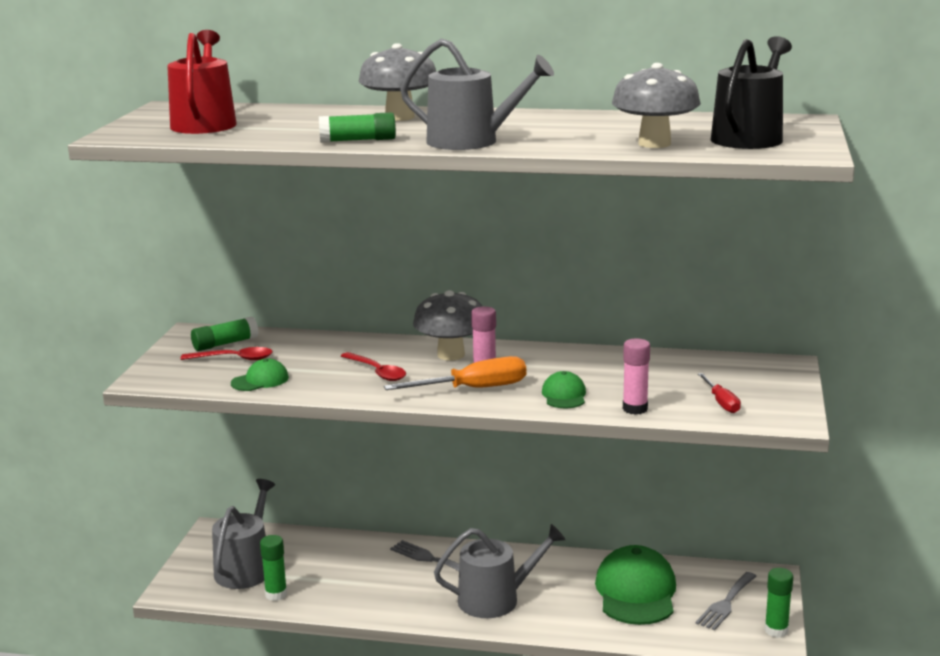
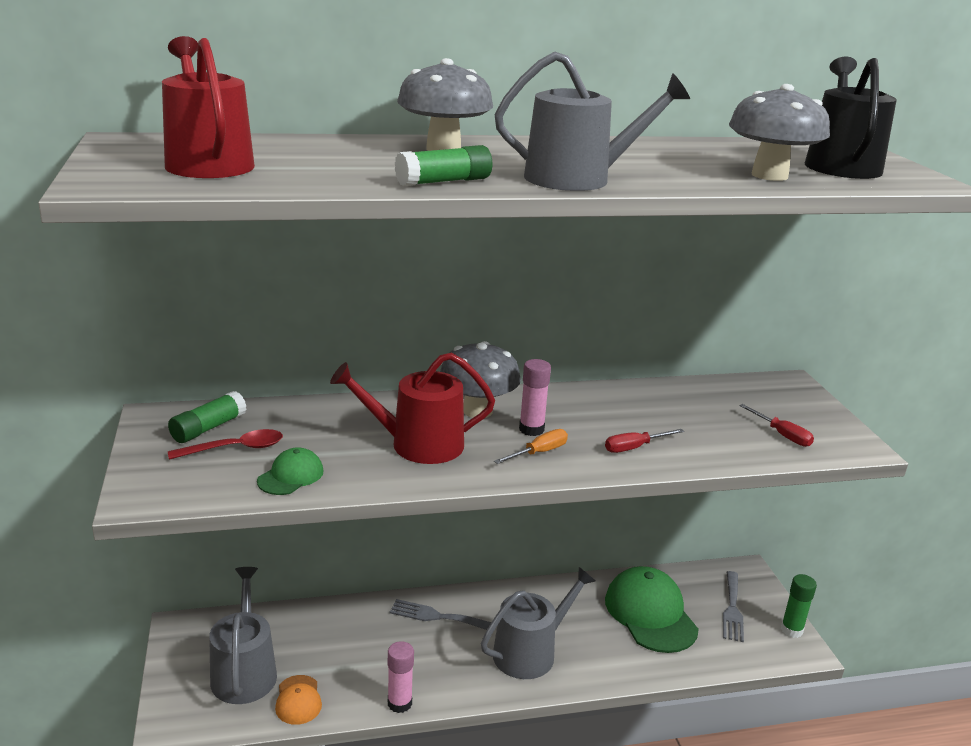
camera: 25 degrees left, 5 degrees up
green glue stick [260,535,287,601] -> orange cap [275,675,322,725]
red spoon [341,352,406,381] -> red watering can [330,353,495,464]
orange screwdriver [384,356,526,390] -> orange screwdriver [494,429,568,464], size x0.57
green cap [542,371,586,408] -> red screwdriver [605,429,684,453]
pink glue stick [623,339,650,415] -> pink glue stick moved to [388,641,414,713]

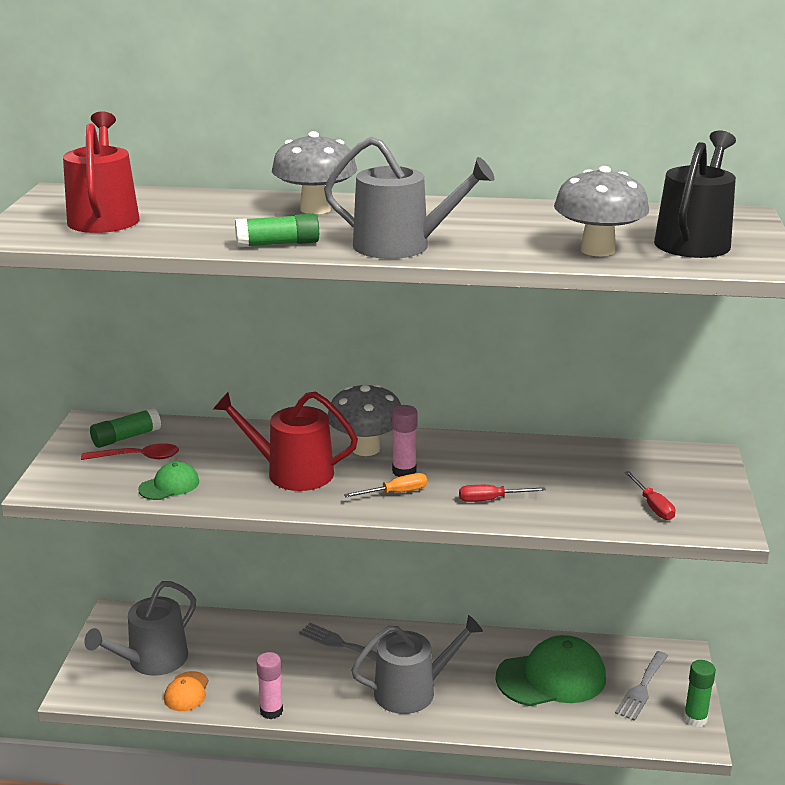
camera: 20 degrees right, 0 degrees up
grey watering can [209,567,277,704] -> grey watering can turned 150 degrees counterclockwise [84,581,196,676]
green cap [605,566,699,653] -> green cap turned 75 degrees clockwise [496,635,606,706]

